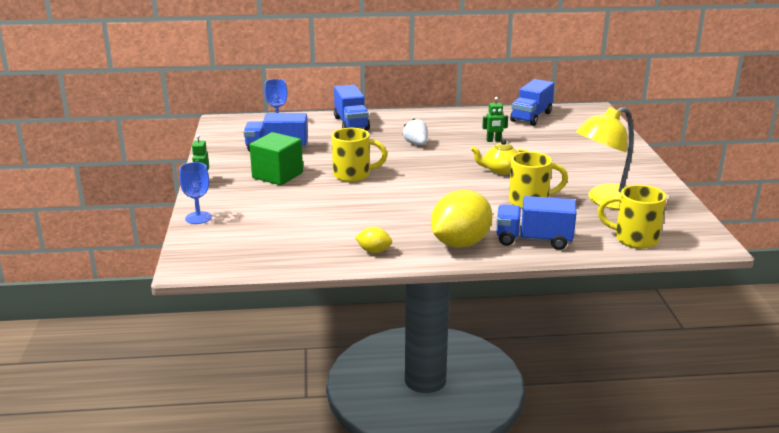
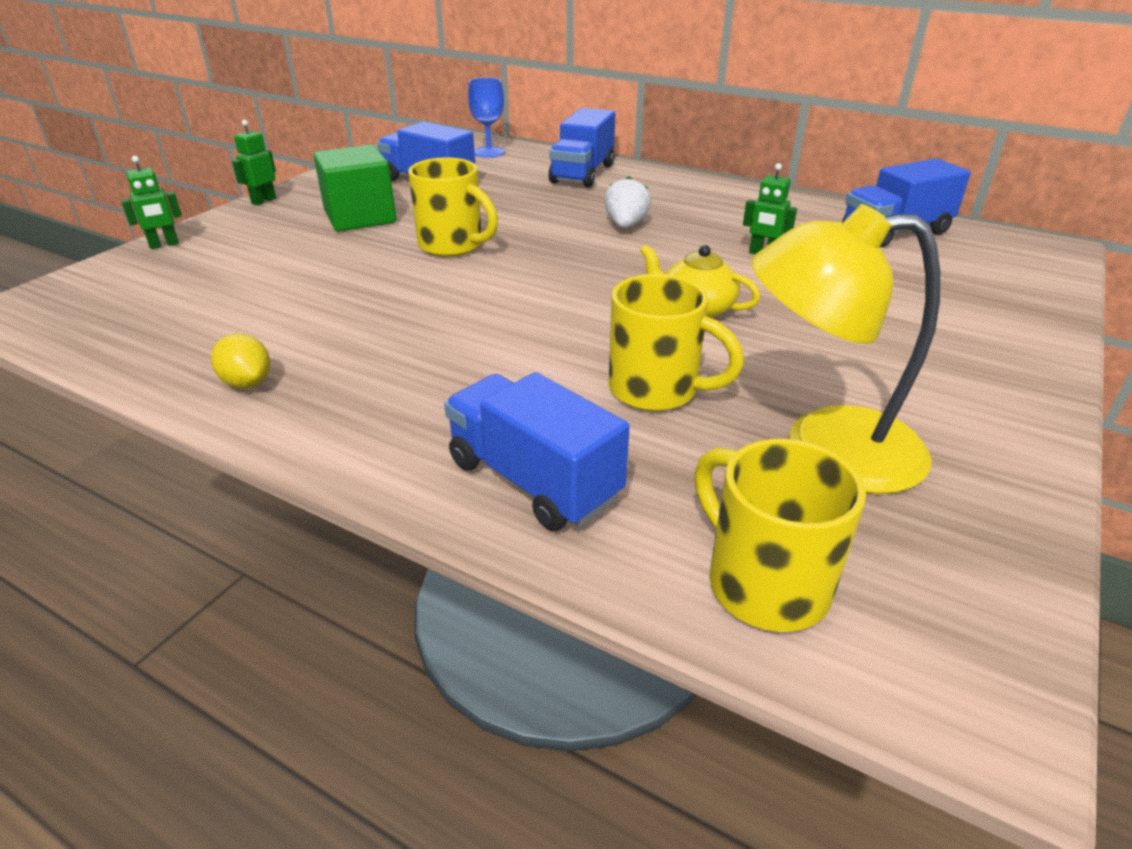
camera: 35 degrees right, 10 degrees up
blue goblet [179,162,212,224] -> green robot [121,156,182,249]
yellow lemon [431,190,492,248] -> none

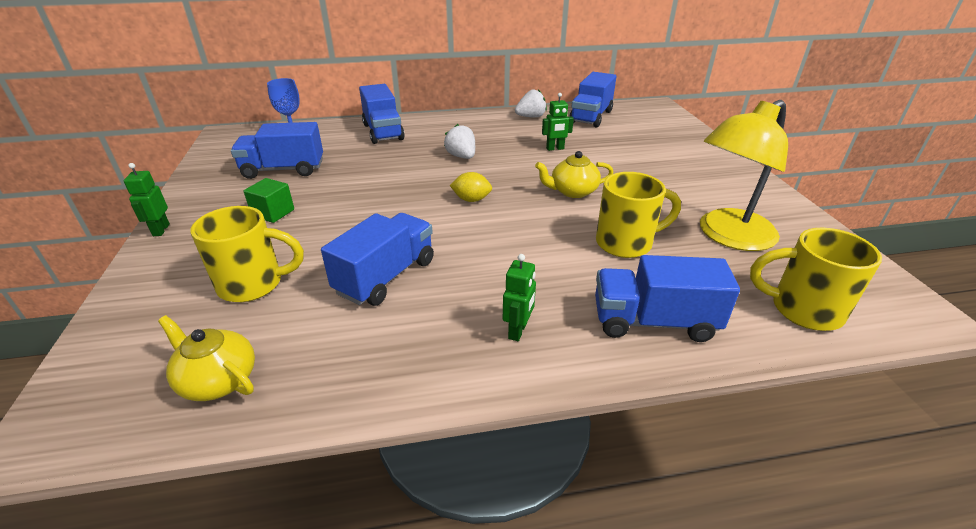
camera: 40 degrees left, 0 degrees up
green robot [121,156,182,249] -> green robot moved to [503,254,536,341]
yellow lemon [211,333,270,388] -> yellow lemon moved to [450,172,492,202]
green cube [314,145,396,232] -> green cube [244,178,294,223], size x0.58
yellow mug [408,157,498,257] -> yellow mug moved to [190,206,304,302]
none -> yellow teapot [158,315,255,401]
none -> blue truck [321,213,434,306]
none -> white strawberry [515,89,547,118]

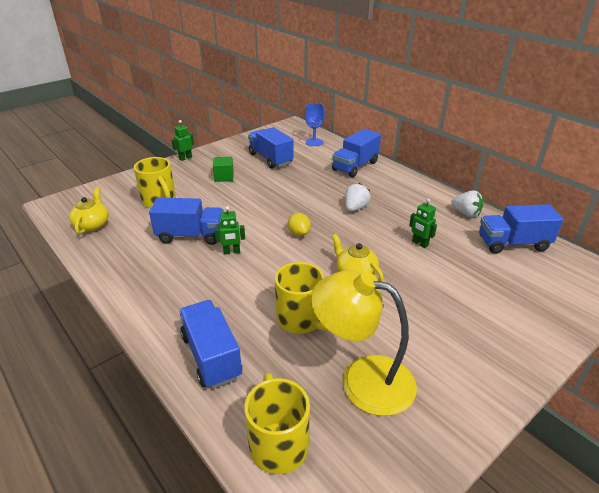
camera: 60 degrees right, 0 degrees up
green robot [503,254,536,341] -> green robot moved to [214,206,245,255]

